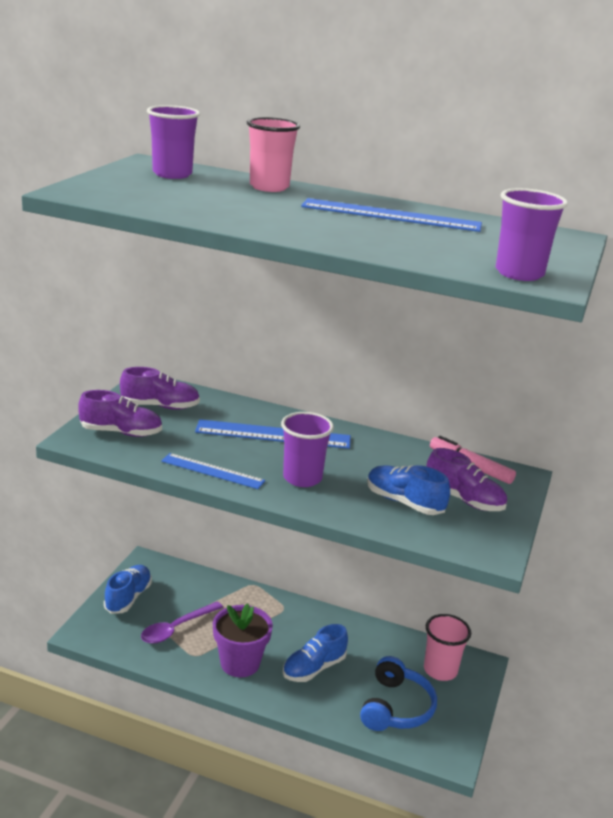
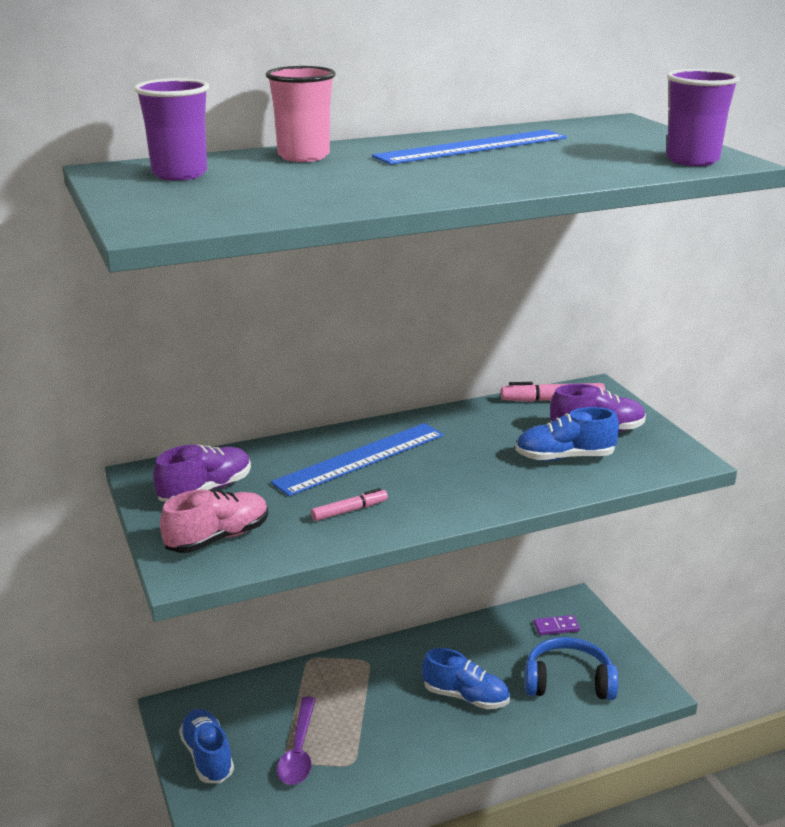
camera: 40 degrees left, 0 degrees up
purple shoe [78,390,162,437] -> pink shoe [160,489,268,553]
blue ruler [161,453,265,489] -> none
purple flower pot [213,604,273,677] -> none
purple cup [281,412,334,487] -> none
blue shoe [283,624,348,682] -> blue shoe turned 75 degrees counterclockwise [422,648,510,709]
blue headphones [360,656,437,731] -> blue headphones turned 60 degrees counterclockwise [525,637,618,700]
pink cup [424,614,471,681] -> purple domino [534,615,580,635]
none -> pink marker [311,488,388,521]

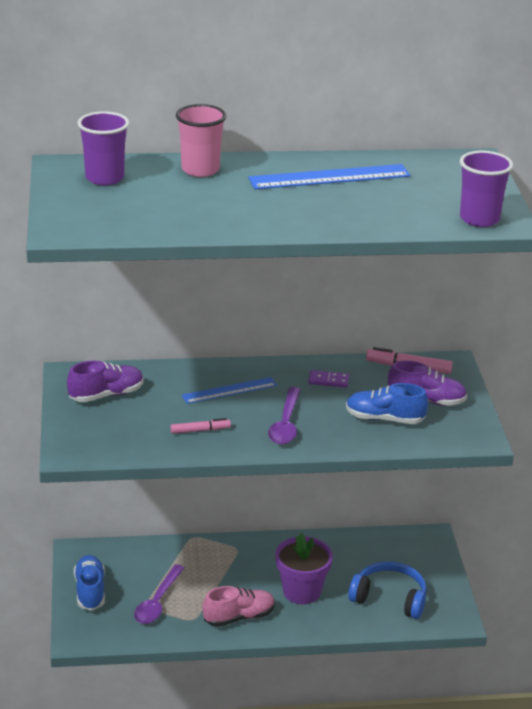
camera: 15 degrees right, 5 degrees up
pink shoe [160,489,268,553] -> pink shoe moved to [202,586,275,627]
blue ruler [271,423,444,496] -> blue ruler [182,377,277,404], size x0.64
blue shoe [422,648,510,709] -> purple flower pot [275,533,333,604]
purple domino [534,615,580,635] -> purple domino moved to [308,370,349,388]
none -> purple spoon [268,387,300,444]

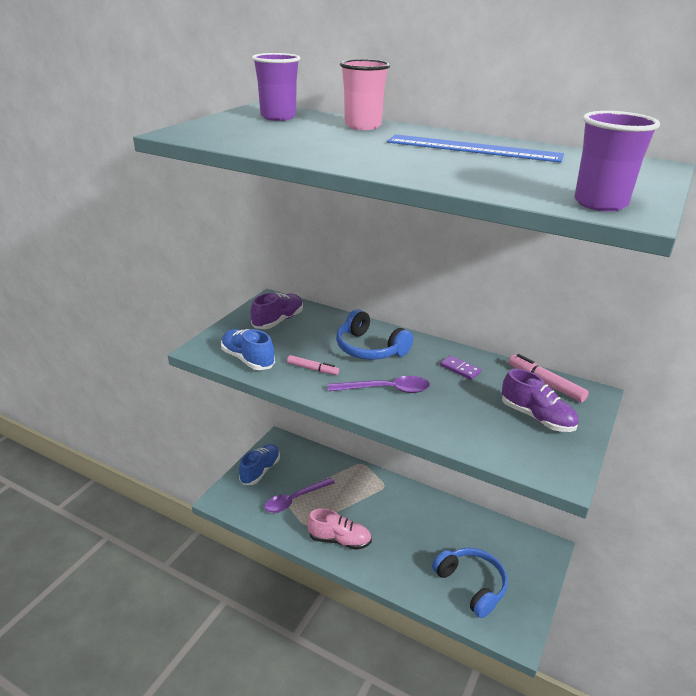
camera: 35 degrees right, 0 degrees up
purple shoe [67,360,144,402] -> purple shoe turned 60 degrees counterclockwise [251,293,303,329]
blue ruler [182,377,277,404] -> blue headphones [336,309,413,360]
purple spoon [268,387,300,444] -> purple spoon turned 135 degrees counterclockwise [328,376,430,393]
purple flower pot [275,533,333,604] -> none
blue shoe [346,383,428,424] -> blue shoe moved to [221,329,275,370]

